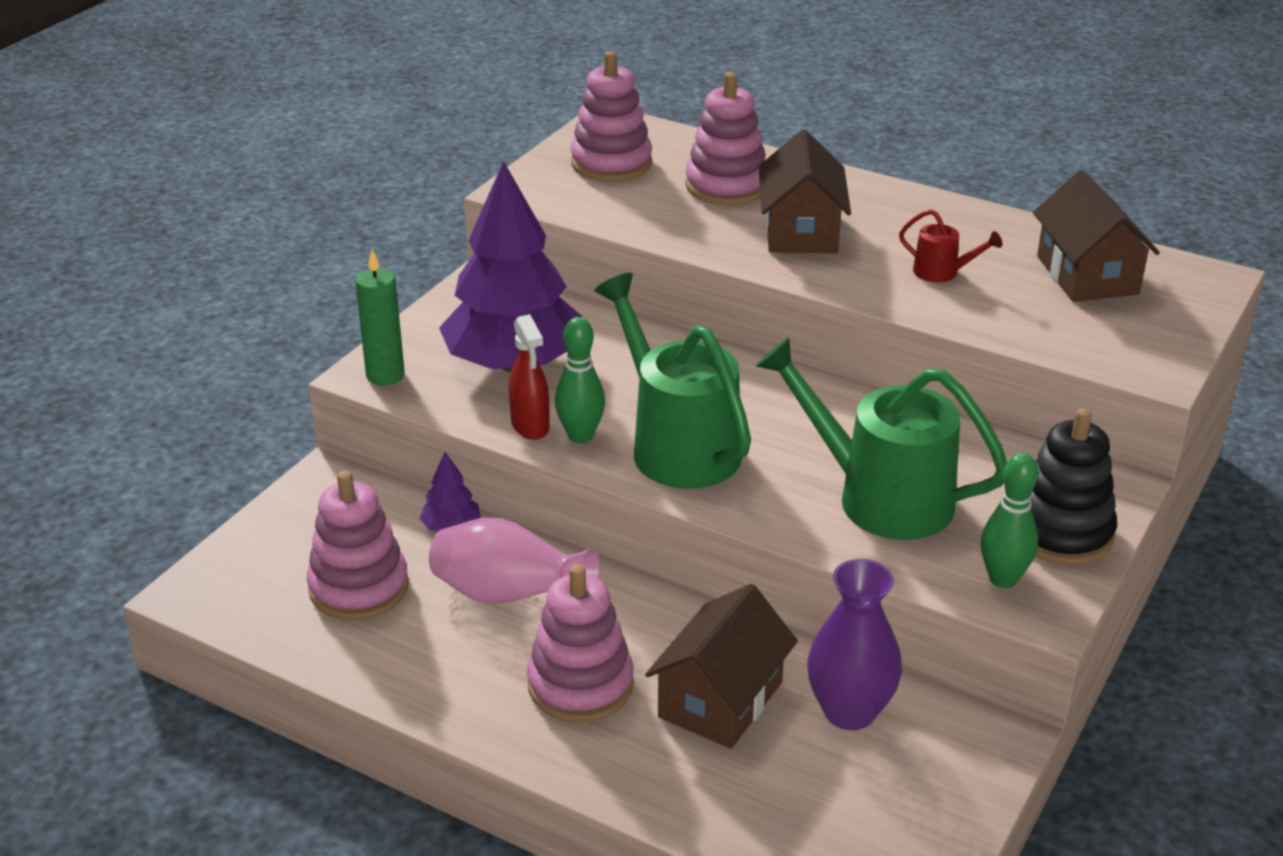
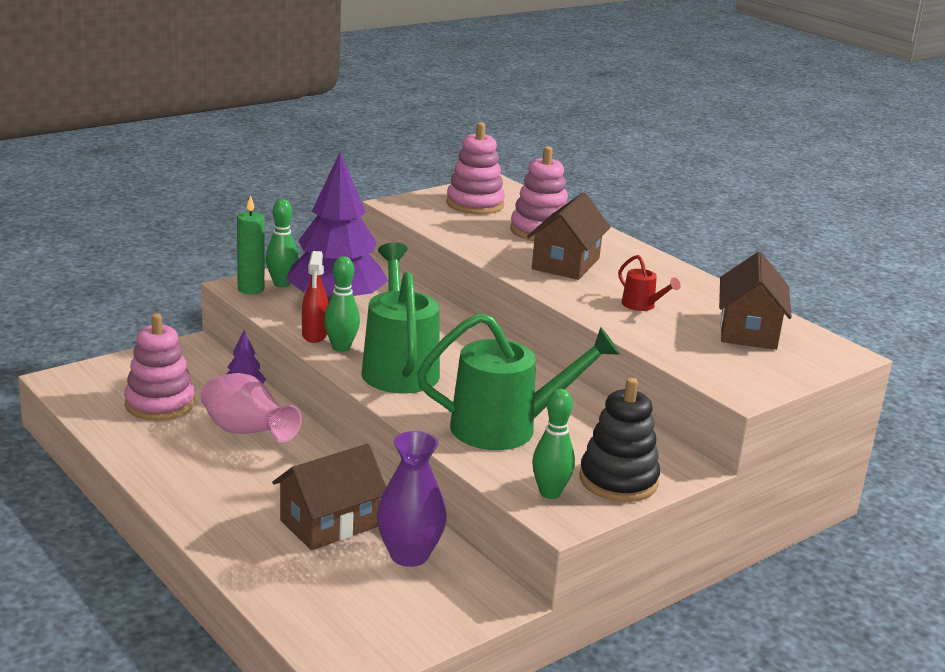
camera: 20 degrees right, 10 degrees down
pink stacking toy [527,564,634,722] -> none
green watering can [756,337,1007,540] -> green watering can turned 120 degrees clockwise [417,313,620,450]
none -> green bowling pin [266,199,298,288]

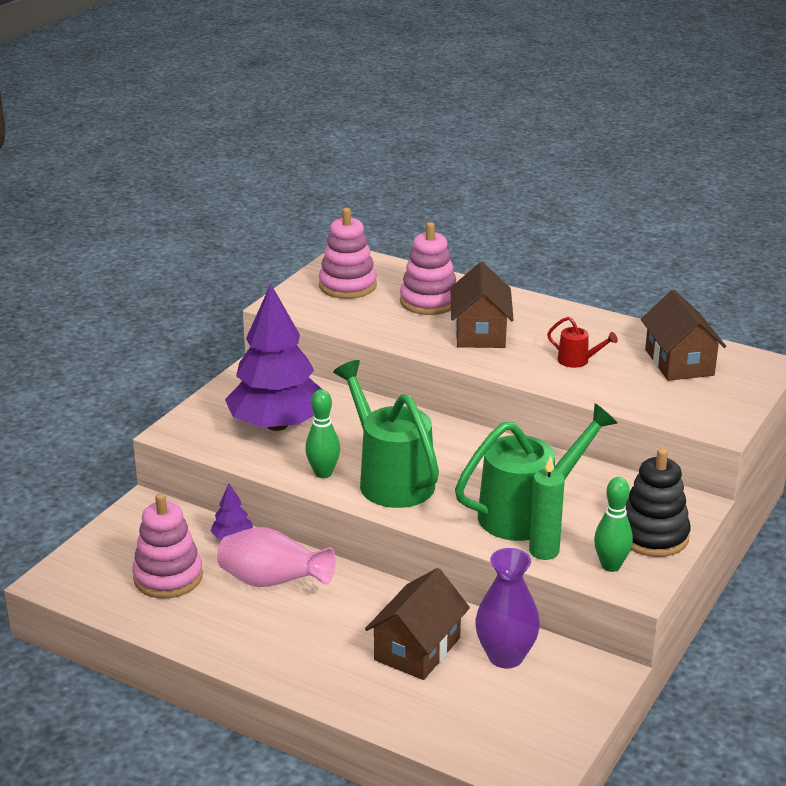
camera: 20 degrees left, 5 degrees up
green candle [237,195,264,294] -> green candle moved to [529,455,565,560]
green bowling pin [266,199,298,288] -> none
red spray bottle [302,251,328,343] -> none

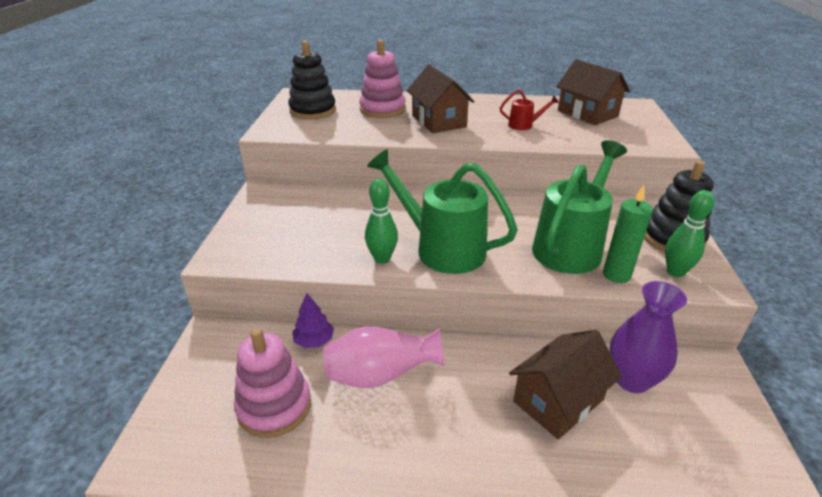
camera: 25 degrees left, 5 degrees up
purple tree [225,284,322,431] -> none
pink stacking toy [319,208,377,299] -> black stacking toy [288,40,336,119]
brown house [365,568,470,680] -> brown house turned 45 degrees clockwise [509,330,622,439]

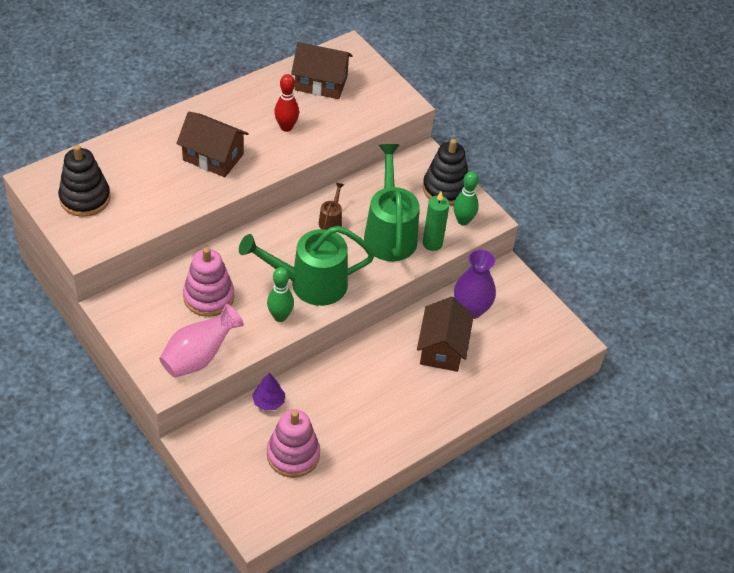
camera: 45 degrees left, 15 degrees up
pink vase [323,326,445,388] -> pink vase moved to [159,304,244,378]
pink stacking toy [359,40,406,118] -> pink stacking toy moved to [183,247,234,317]
red watering can [500,90,559,130] -> red bowling pin [274,74,299,132]
none -> brown watering can [319,183,344,230]

